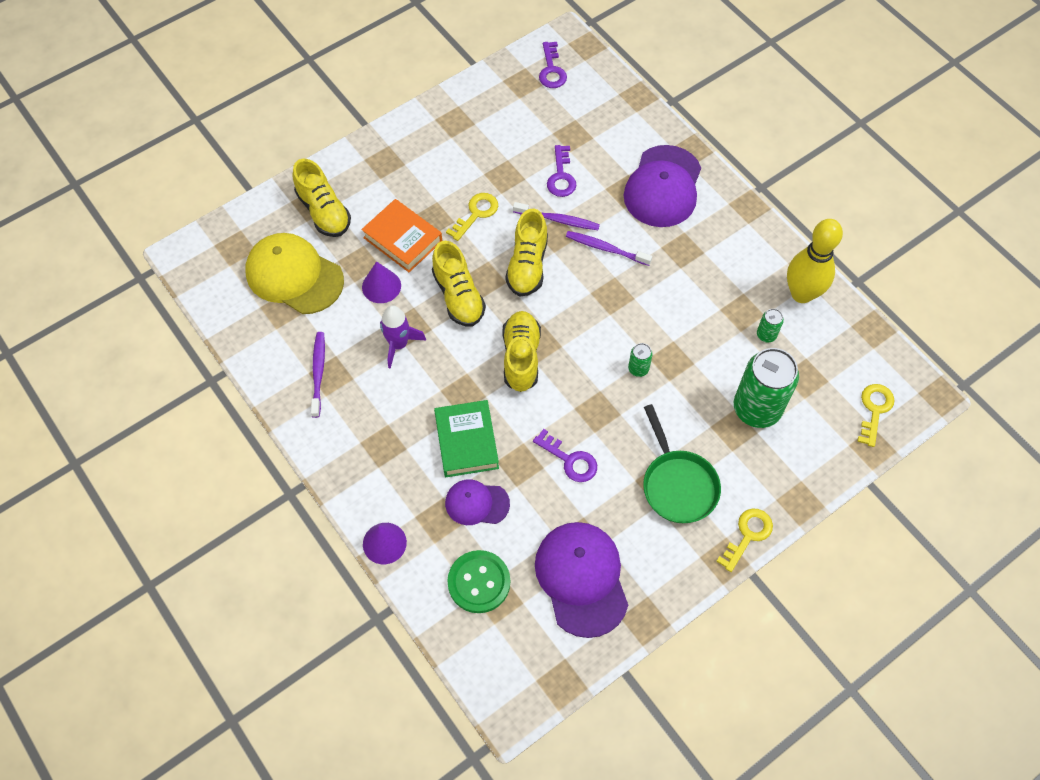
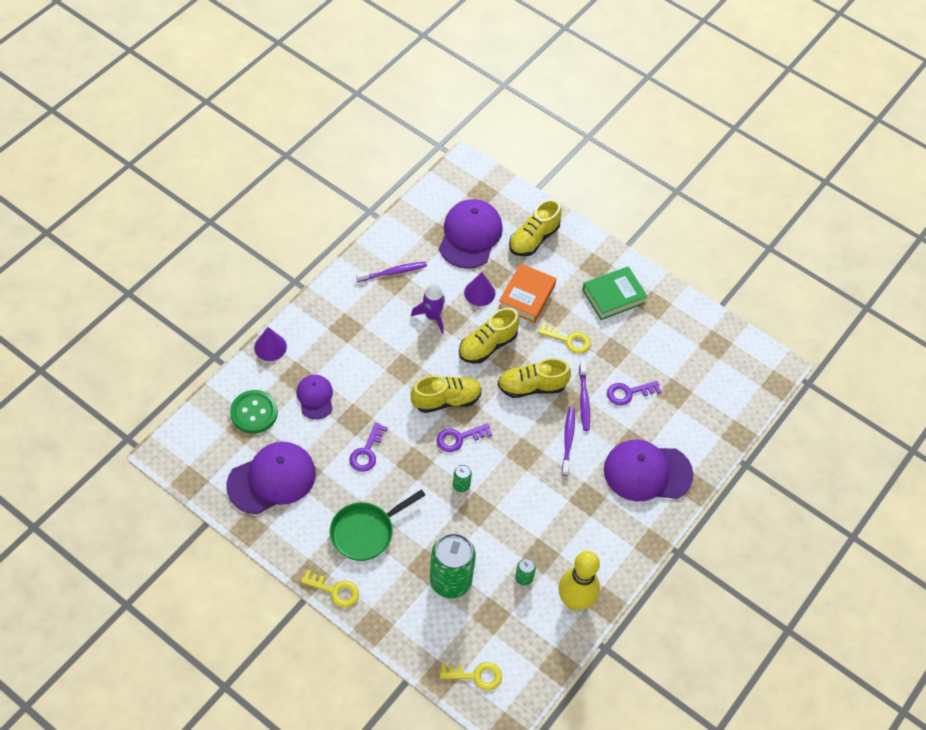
camera: 70 degrees right, 5 degrees down
yellow cap [245,233,344,314] -> purple cap [439,199,503,269]
green book [434,400,499,477] -> green book moved to [582,266,648,320]
purple key [539,42,567,88] -> purple key moved to [437,423,492,452]

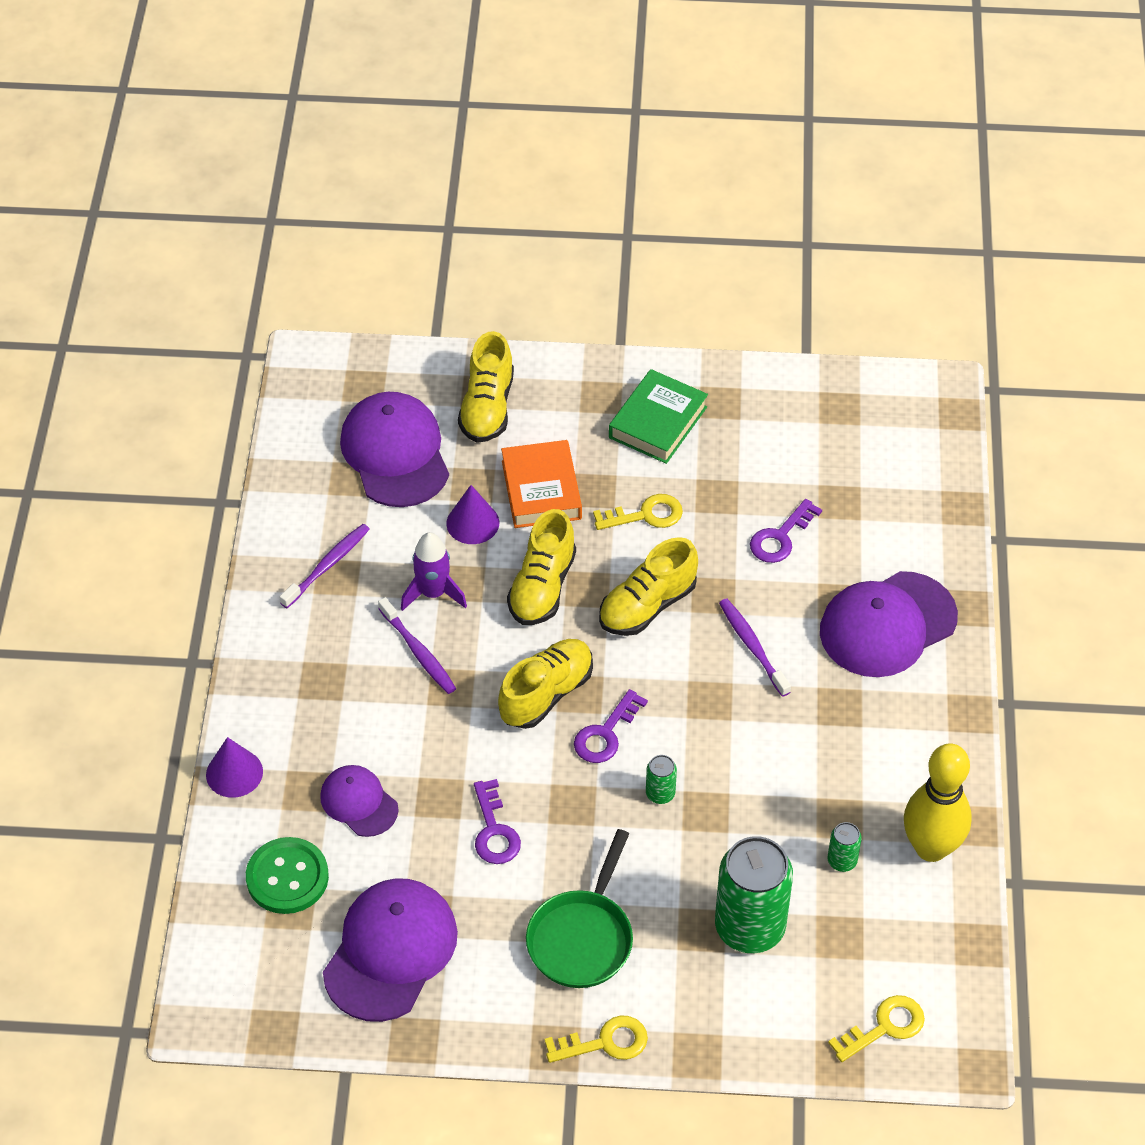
camera: 30 degrees left, 5 degrees down
purple toothbrush [579,361,590,431] -> purple toothbrush moved to [378,597,456,694]

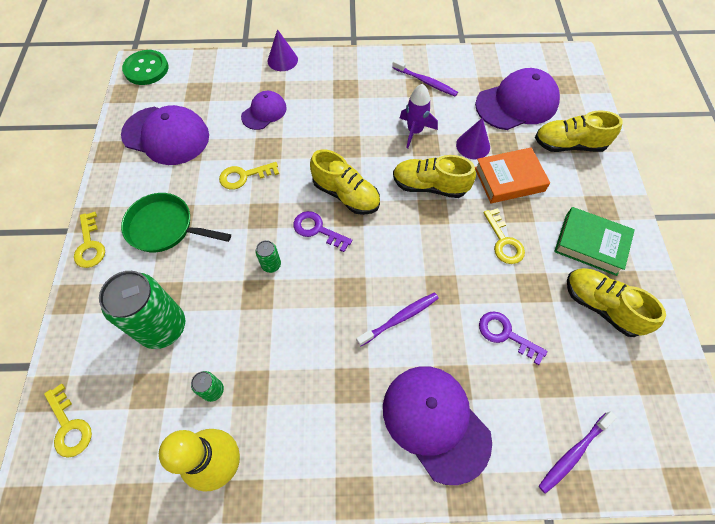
camera: 85 degrees right, 10 degrees up
green button [246,837,329,914] -> green button moved to [122,50,168,85]
purple toothbrush [378,597,456,694] -> purple toothbrush moved to [539,411,617,494]
purple key [474,779,521,864] -> yellow key [219,162,279,190]
yellow shoe [599,537,698,636] -> yellow shoe moved to [567,268,666,337]

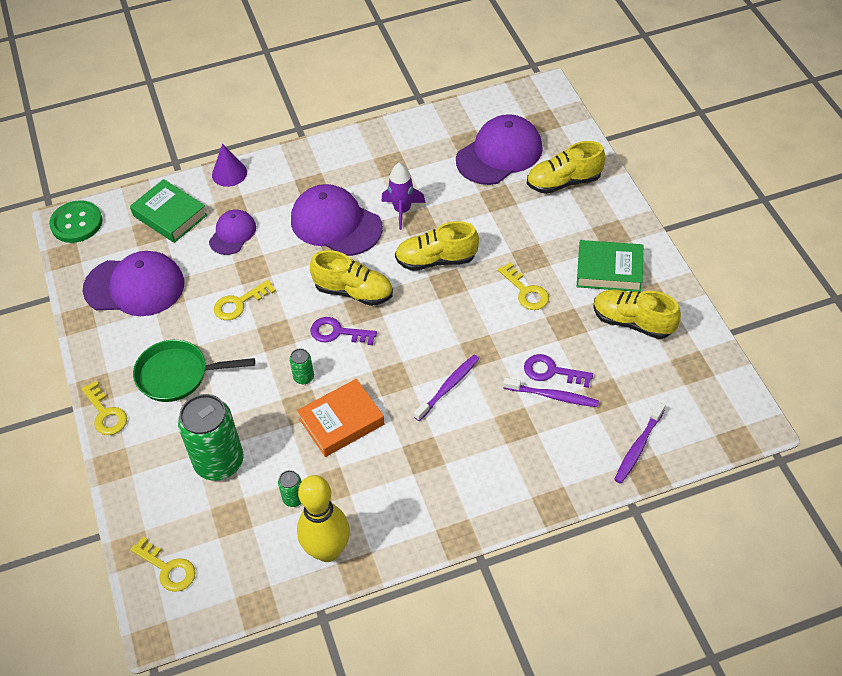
camera: 15 degrees left, 10 degrees down
purple cap [383,366,492,485] -> purple cap moved to [291,184,383,256]
purple toothbrush [392,59,458,97] -> purple toothbrush moved to [503,378,599,407]
purple cone [456,118,490,159] -> none
orange book [475,147,550,203] -> orange book moved to [297,379,384,457]
none -> green book [130,179,207,243]

